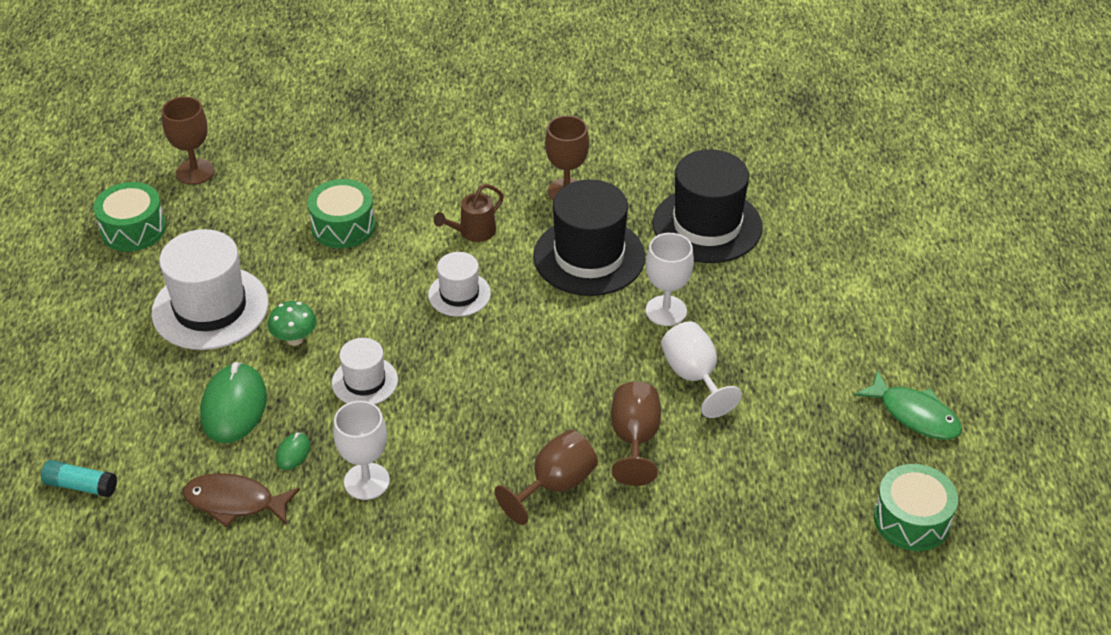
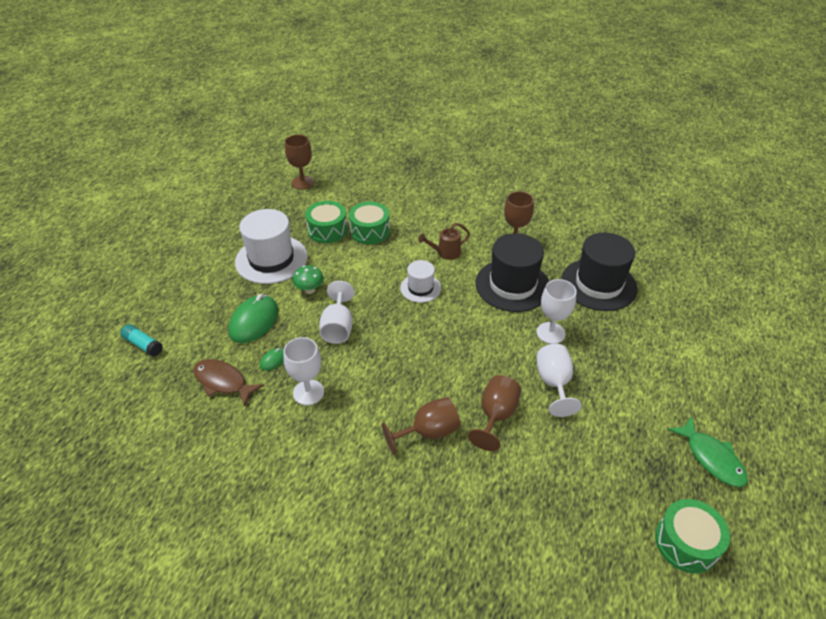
camera: 20 degrees right, 0 degrees up
green drum [94,182,166,252] -> green drum moved to [305,201,348,243]
white hat [332,338,398,405] -> white goblet [319,281,355,344]

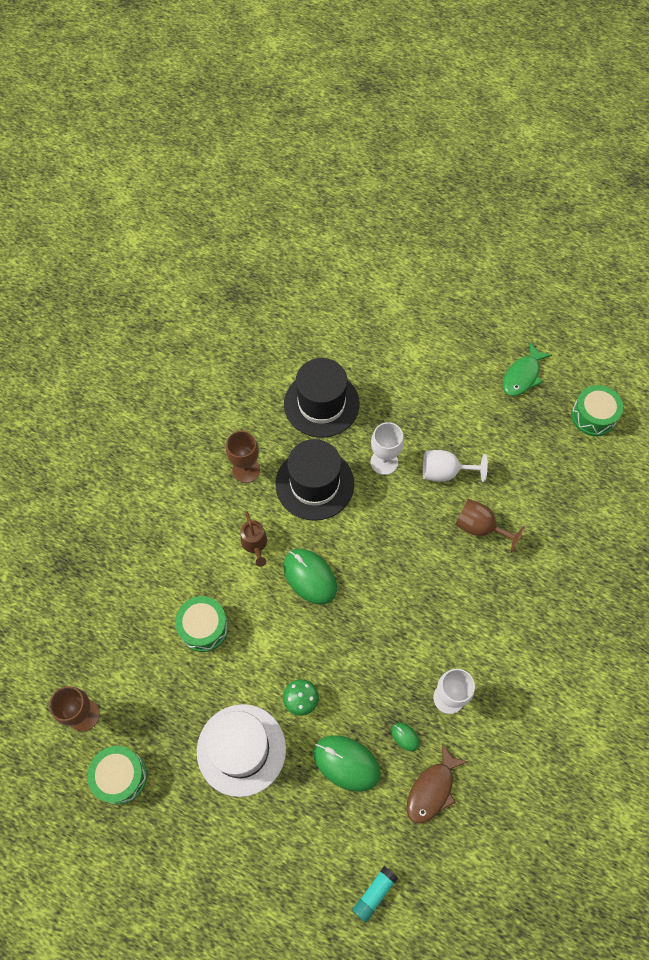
camera: 85 degrees left, 20 degrees up
green drum [305,201,348,243] -> green drum moved to [87,746,147,805]
white goblet [319,281,355,344] -> none
brown goblet [382,397,460,455] -> none
white hat [400,260,441,303] -> green mouse [283,549,337,605]
green fish [668,416,748,487] -> green fish turned 150 degrees clockwise [503,343,552,396]

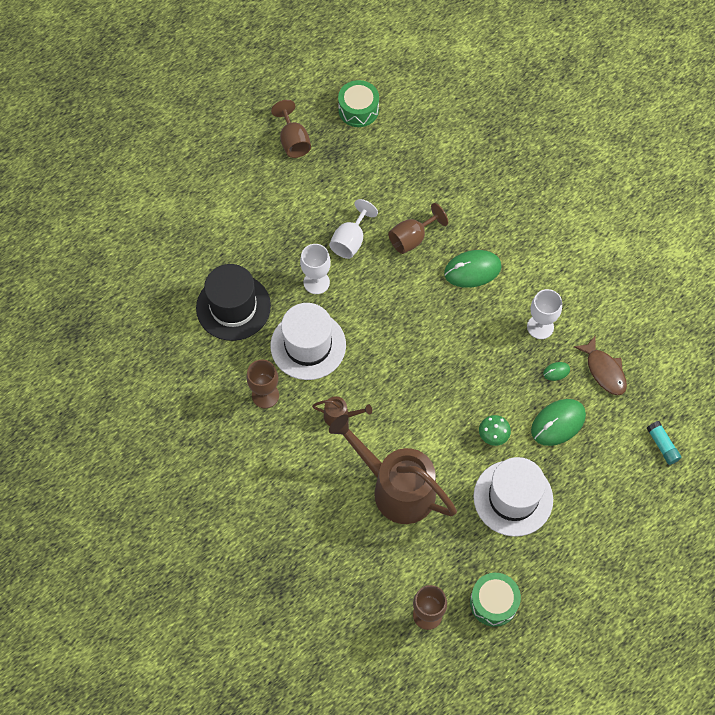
camera: 65 degrees left, 0 degrees up
green drum [175,596,228,652] -> brown watering can [329,414,457,524]
black hat [275,439,354,521] -> white hat [270,303,346,380]
green mouse [283,549,337,605] -> green mouse moved to [444,250,501,288]
green fish [503,343,552,396] -> brown goblet [271,100,311,158]

